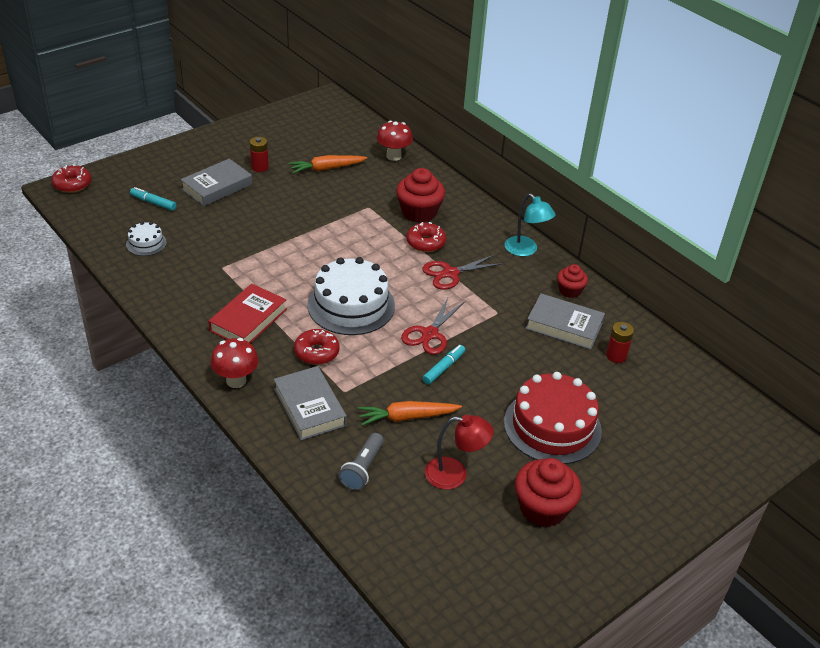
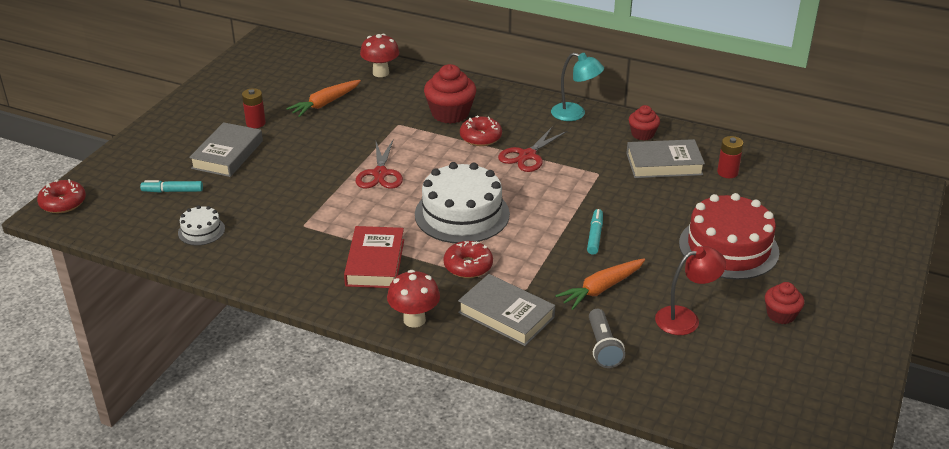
camera: 25 degrees left, 5 degrees down
red scissors [401,298,464,355] -> red scissors moved to [356,139,403,189]
red cupcake [515,458,582,527] -> red cupcake [765,282,804,324], size x0.59

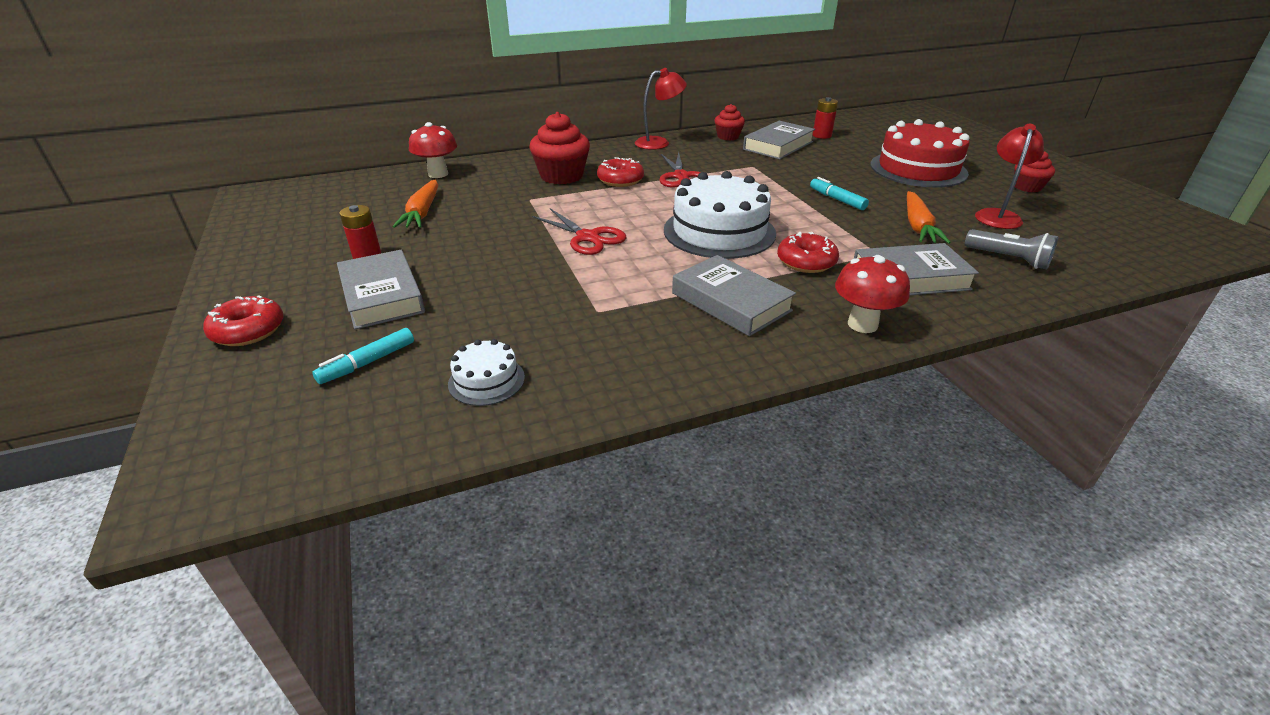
camera: 45 degrees left, 0 degrees up
red donut [37,179,86,213] -> red donut moved to [203,295,283,346]
red book [344,226,404,288] -> grey book [672,255,796,336]
turquoise lamp [551,53,604,121] -> red lamp [635,68,687,150]

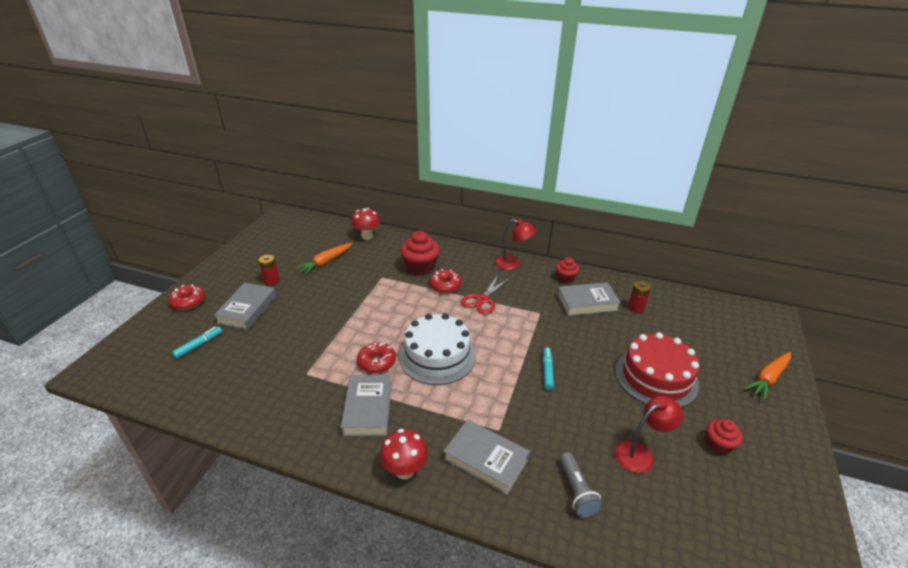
camera: 40 degrees right, 0 degrees up
turquoise marker [312,328,414,384] -> turquoise marker turned 135 degrees clockwise [172,326,222,359]
white cake [448,339,525,406] -> none
red scissors [532,208,626,255] -> none
red donut [777,232,839,273] -> red donut moved to [357,342,396,374]
orange carrot [907,191,951,244] -> orange carrot moved to [744,352,791,400]

